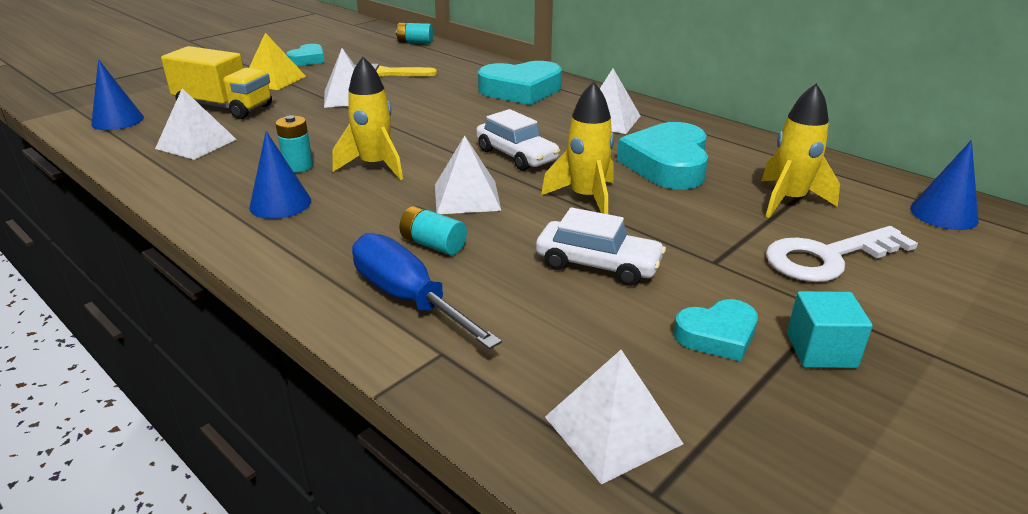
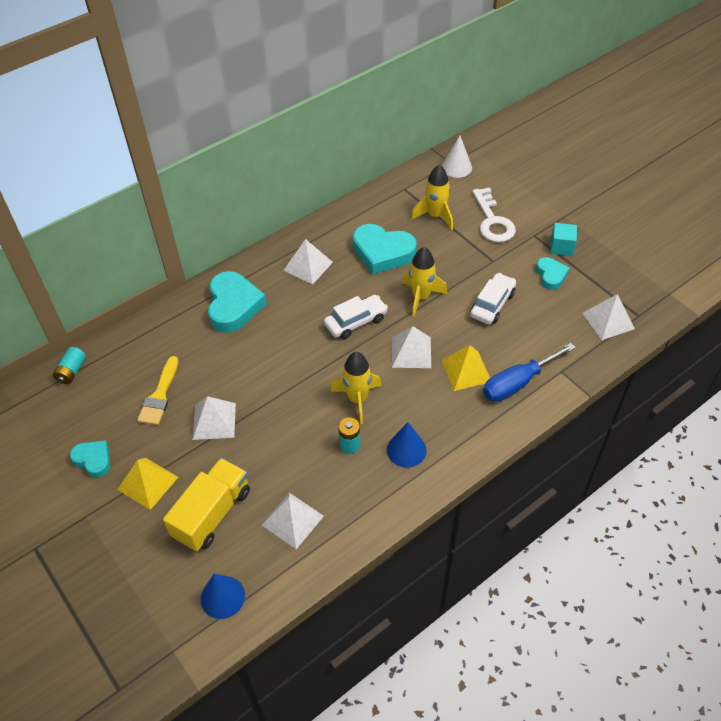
camera: 80 degrees left, 20 degrees up
turquoise battery [399,206,467,255] -> yellow pyramid [441,345,490,391]
blue cone [910,140,979,230] -> white cone [442,135,472,178]

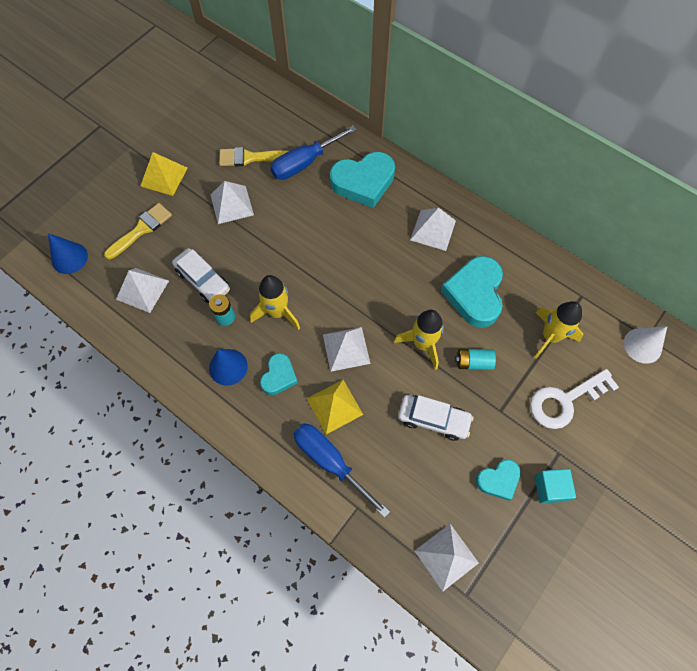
camera: 75 degrees right, 15 degrees up
turquoise battery [53,347,86,384] -> turquoise battery moved to [455,349,496,370]
turquoise heart [70,440,110,477] -> turquoise heart moved to [260,353,298,395]
yellow truck [163,458,250,551] -> yellow brush [104,203,172,259]
white car [324,295,388,339] -> white car moved to [172,248,230,303]
none -> blue screwdriver [270,125,357,180]

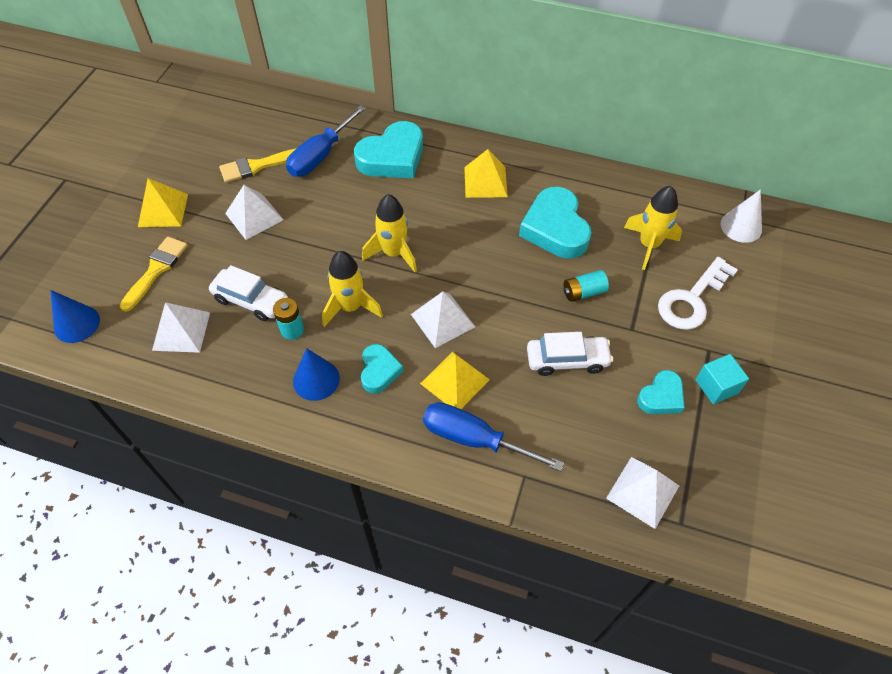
camera: 20 degrees left, 10 degrees down
yellow rocket [394,310,444,370] -> yellow rocket moved to [362,194,417,272]
white pyramid [410,208,456,251] -> yellow pyramid [464,149,508,198]

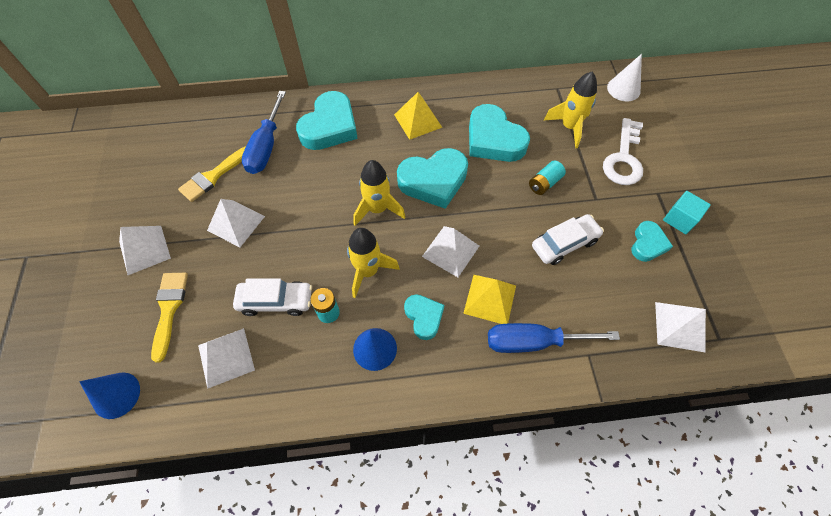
camera: 25 degrees left, 5 degrees up
yellow pyramid [138,178,188,227] -> white pyramid [119,226,171,275]
none -> turquoise heart [397,148,468,209]

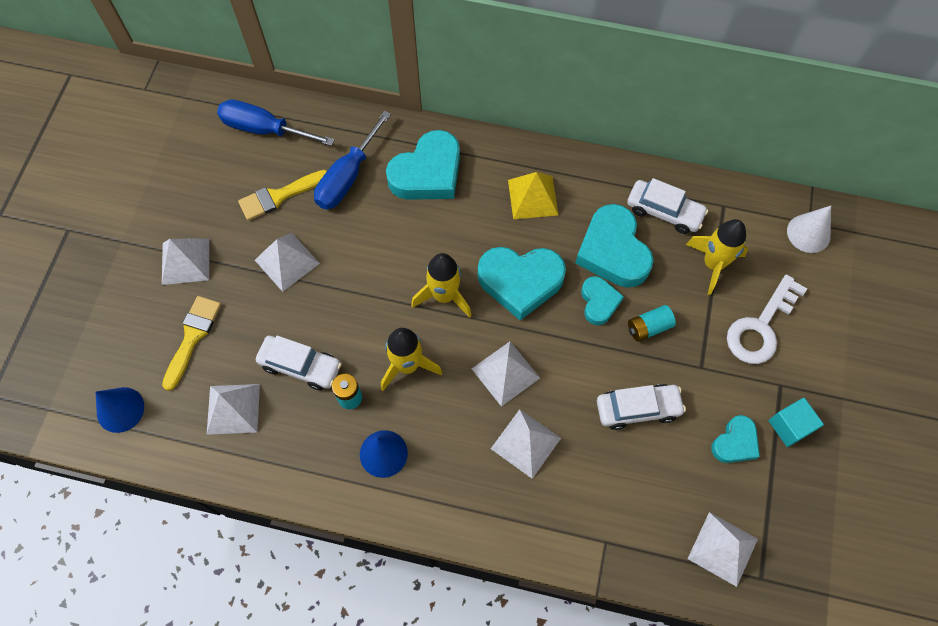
camera: 20 degrees right, 5 degrees up
turquoise heart [404,294,444,340] -> turquoise heart moved to [581,276,624,325]
yellow pyramid [463,275,516,324] -> white pyramid [491,409,561,479]
blue screwdriver [488,323,620,353] -> blue screwdriver moved to [217,99,335,146]
none -> white car [627,178,708,234]

